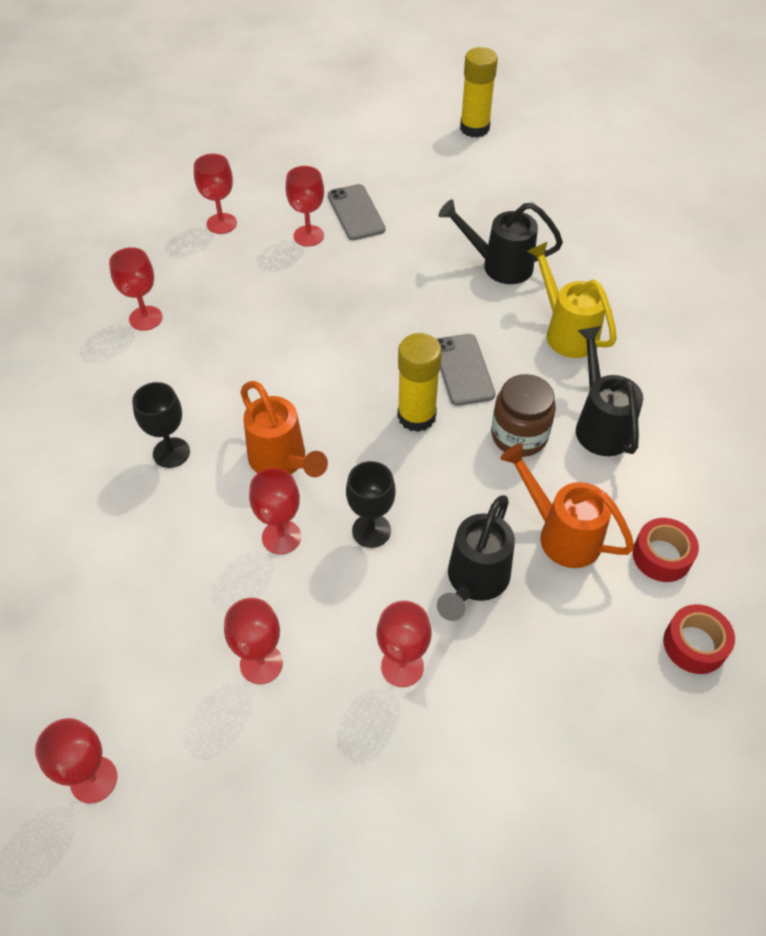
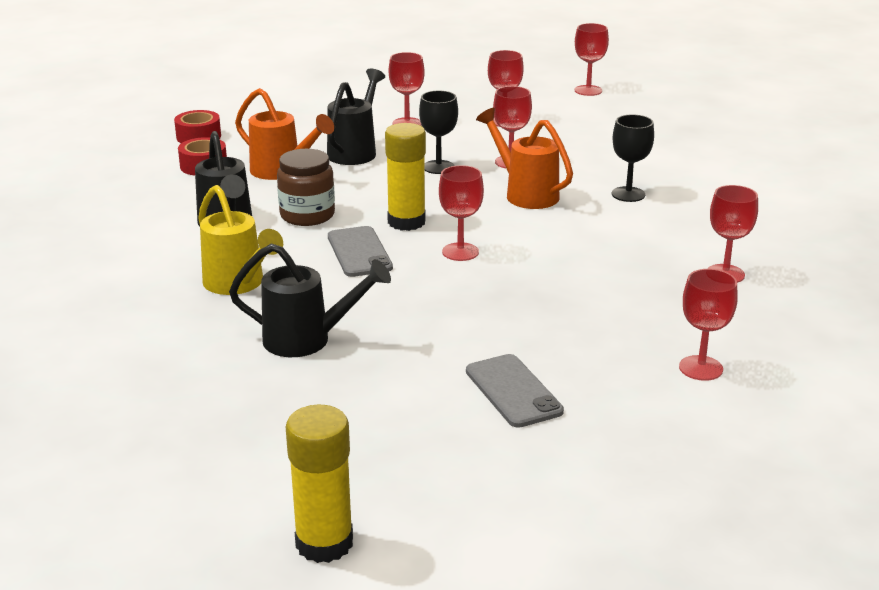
camera: 175 degrees right, 25 degrees down
red goblet [286,166,324,247] -> red goblet moved to [439,165,484,261]

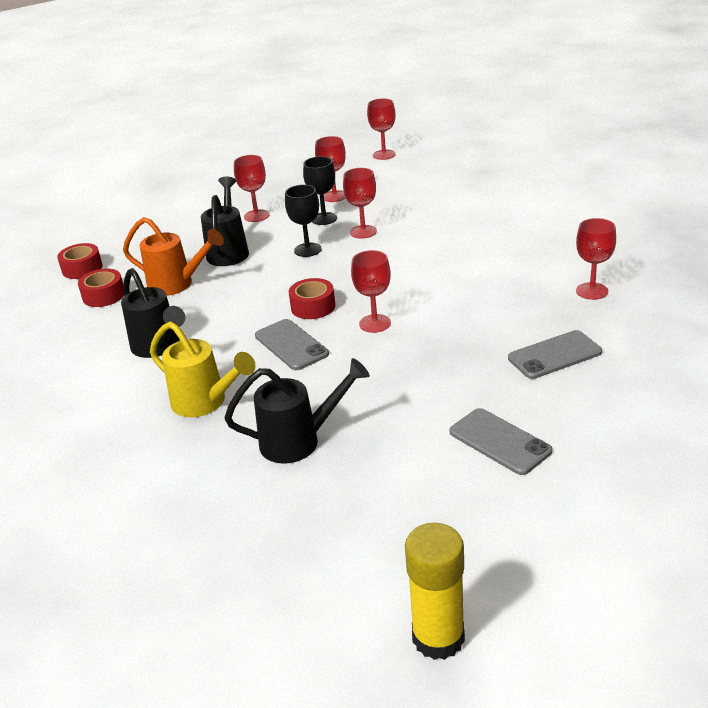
camera: 15 degrees left, 5 degrees up
brown jar [277,149,335,226] -> none
yellow glue stick [385,123,426,231] -> red tape [289,278,335,319]
orange watering can [476,108,573,209] -> none
black goblet [612,114,654,202] -> black goblet moved to [303,156,337,225]
red goblet [679,269,738,381] -> none
none -> grey phone [508,330,602,379]

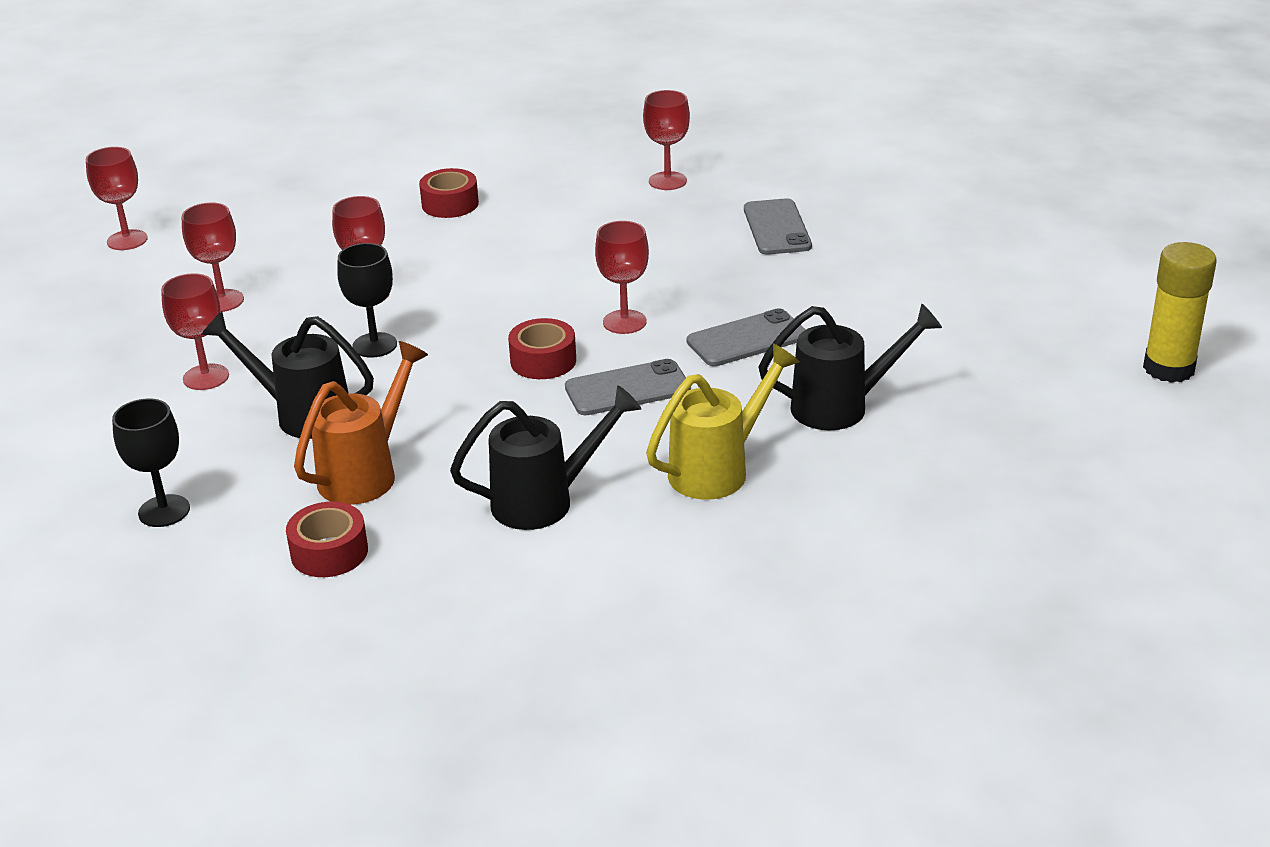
camera: 75 degrees left, 0 degrees up
red tape [57,243,103,279] -> red tape moved to [419,168,479,218]
black watering can [224,358,370,463] -> black watering can turned 75 degrees clockwise [759,304,942,430]
black goblet [303,156,337,225] -> black goblet moved to [112,398,190,527]
grey phone [450,408,552,475] -> grey phone moved to [687,308,806,366]

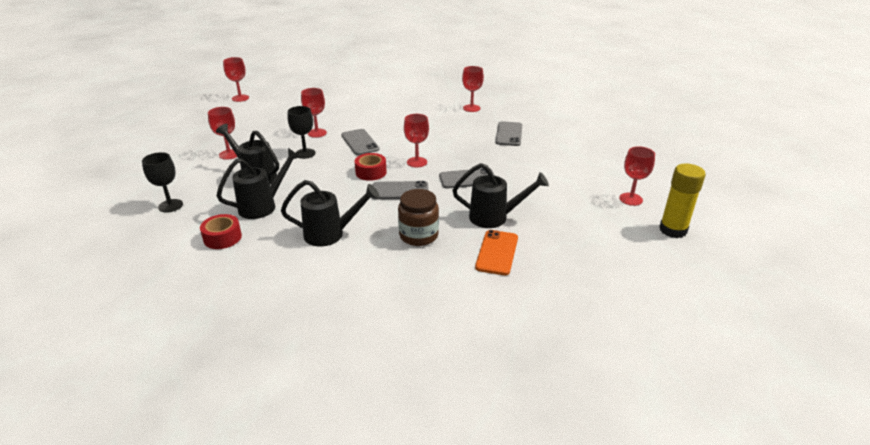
camera: 15 degrees right, 0 degrees up
red goblet [182,203,244,312] -> red goblet moved to [619,146,655,206]
orange watering can [294,341,428,505] -> black watering can [217,148,300,219]
red tape [419,168,479,218] -> none
yellow watering can [646,344,800,500] -> brown jar [398,189,439,246]
none -> grey phone [341,129,379,155]
none -> orange phone [475,230,518,275]

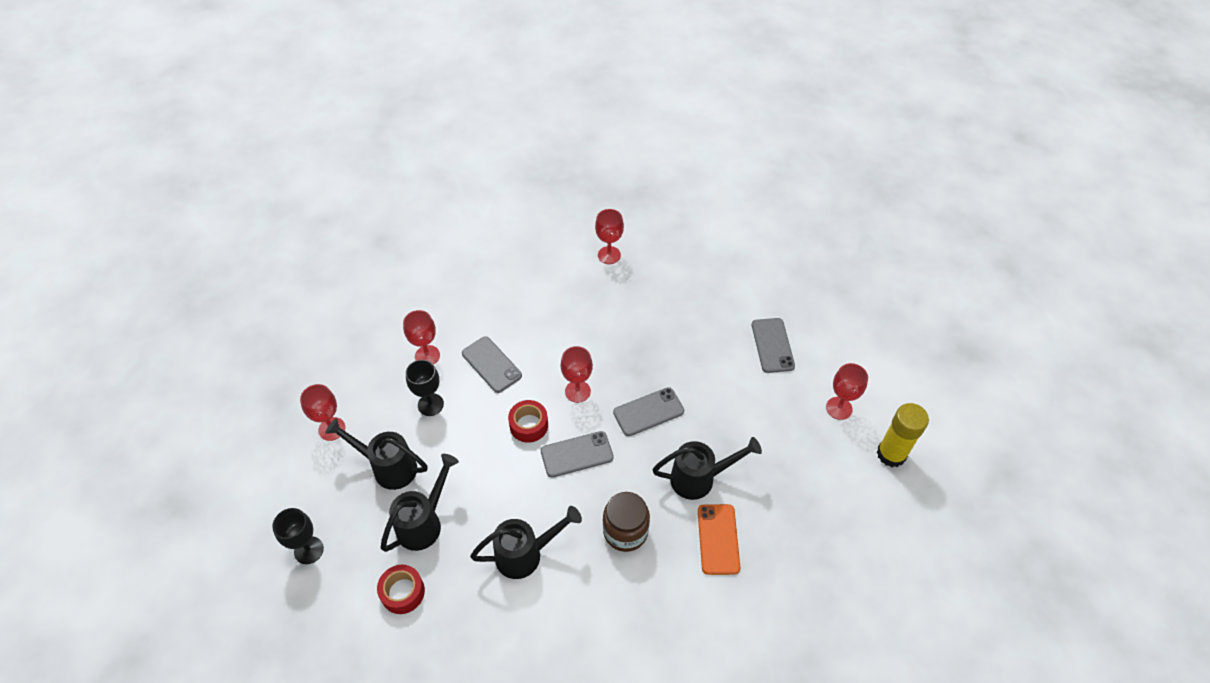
camera: 15 degrees left, 20 degrees up
red goblet [223,57,249,102] -> none
grey phone [495,121,522,146] -> grey phone moved to [752,318,795,373]

